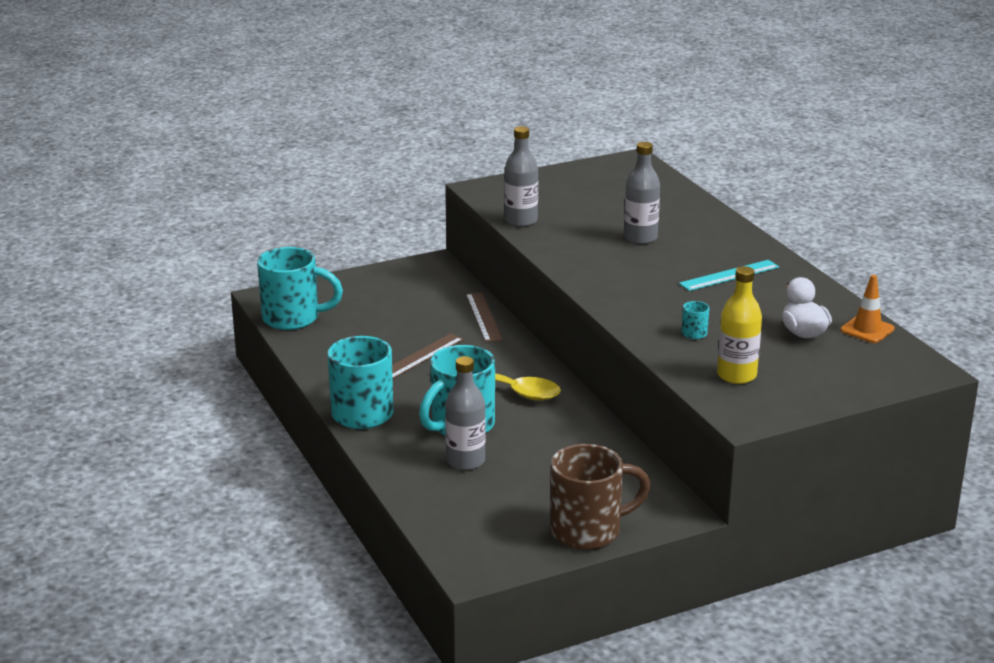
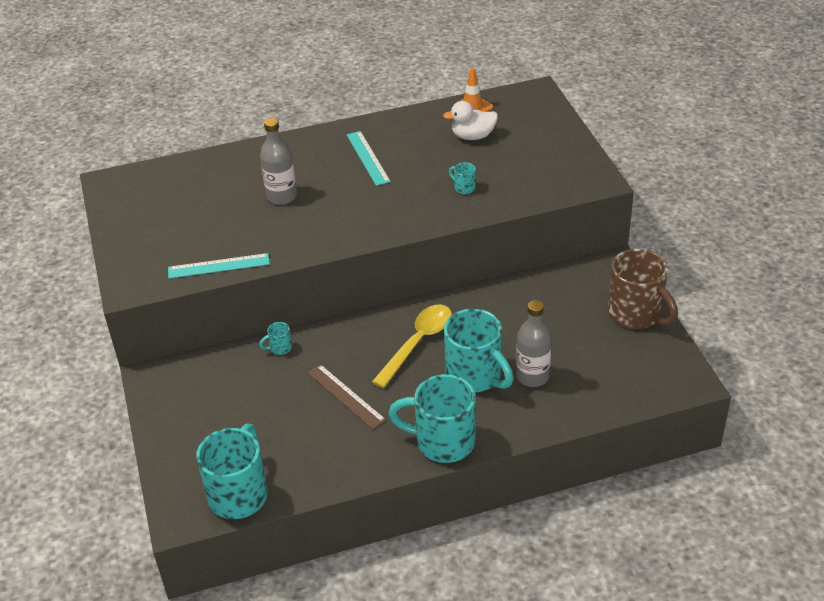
camera: 80 degrees left, 15 degrees up
brown ruler [466,292,503,342] -> turquoise mug [259,322,292,355]
grey bottle [504,126,538,227] -> turquoise ruler [168,253,270,279]
brown mug [550,444,651,550] -> brown mug turned 150 degrees clockwise [608,249,678,329]
yellow bottle [717,266,762,384] -> none

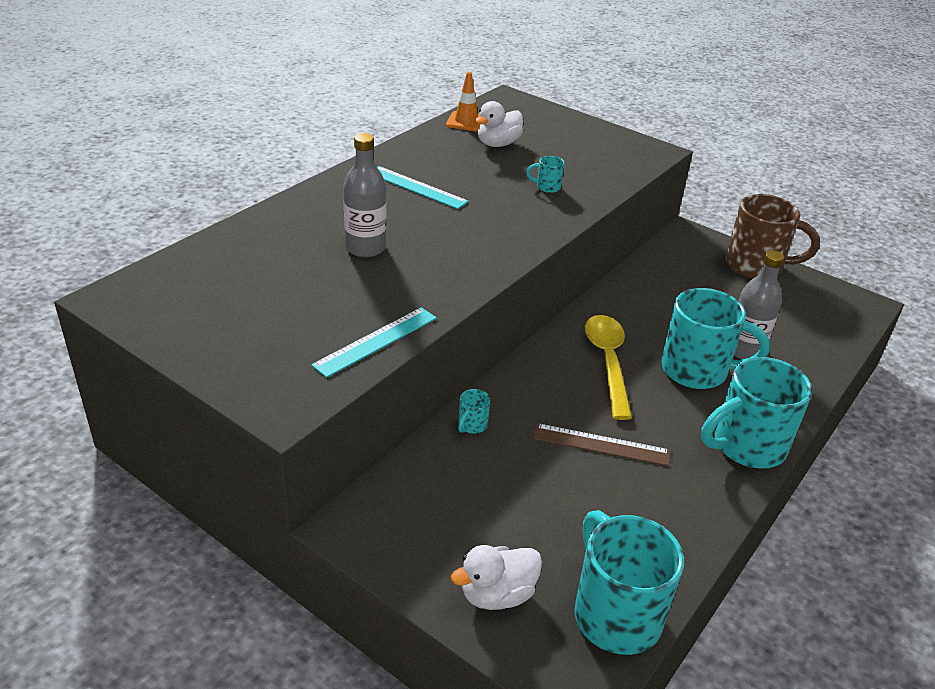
camera: 40 degrees left, 5 degrees down
none -> white duck [451,545,542,610]

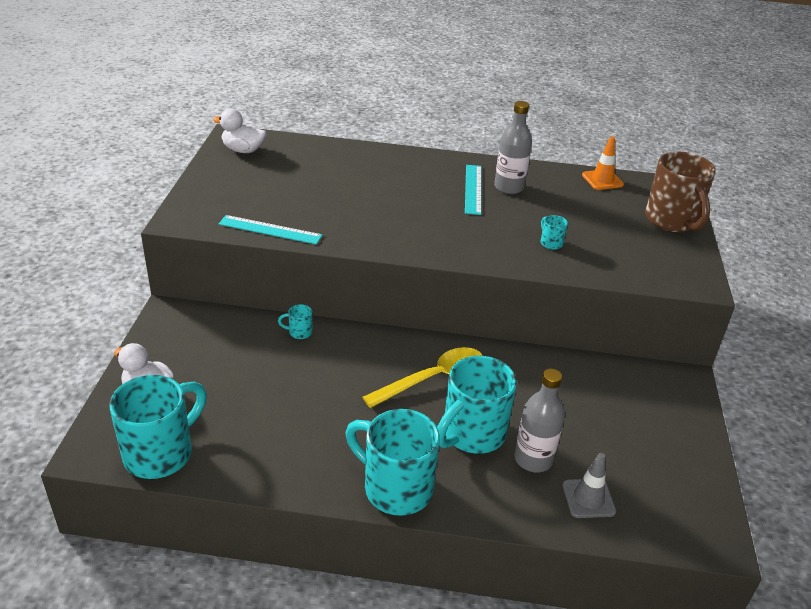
camera: 60 degrees right, 0 degrees up
grey bottle [343,133,387,257] -> grey bottle moved to [494,101,532,194]
white duck [475,101,523,147] -> white duck moved to [213,109,267,153]
brown ruler [533,423,670,466] -> none
turquoise mug [661,288,770,389] -> turquoise mug turned 60 degrees clockwise [437,356,517,454]
brown mug [725,194,820,279] -> brown mug moved to [645,152,716,232]
none -> grey traffic cone [562,453,616,518]

